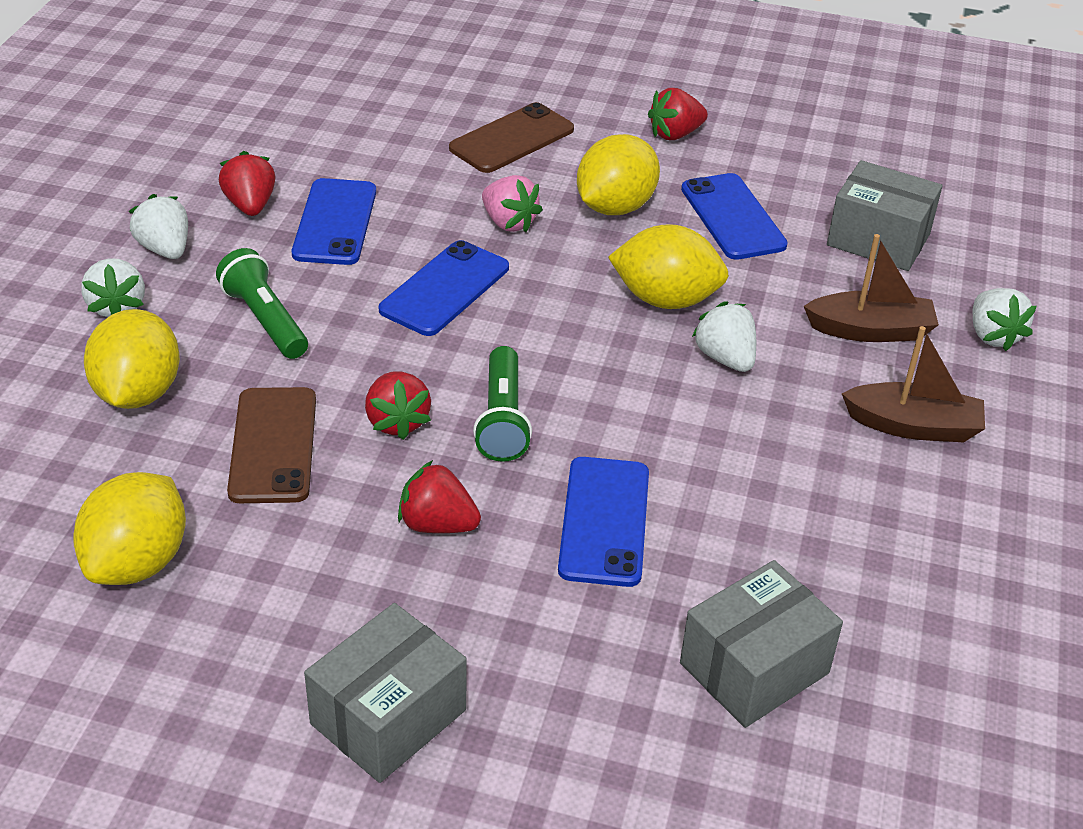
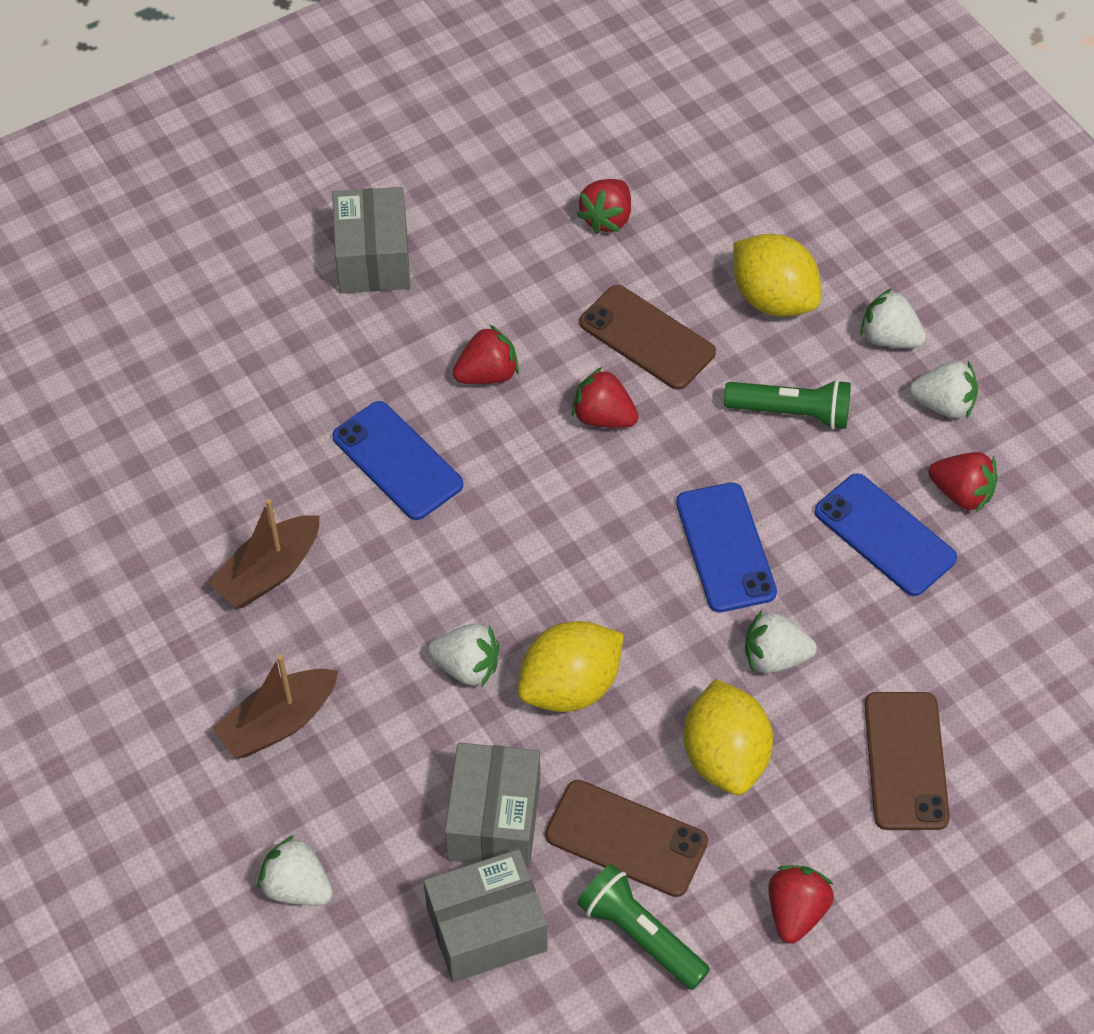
camera: 135 degrees right, 15 degrees up
yellow lemon [73,472,186,585] -> red strawberry [577,179,631,234]
green flashlight [473,346,532,462] -> green flashlight moved to [577,864,710,990]
pink strawberry [482,175,543,232] -> white strawberry [745,610,817,673]
grey box [680,560,843,728] -> grey box moved to [445,743,540,868]
blue phone [681,173,788,260] -> brown phone [545,780,708,897]
brown boat [804,234,939,342] -> brown boat moved to [209,499,320,608]

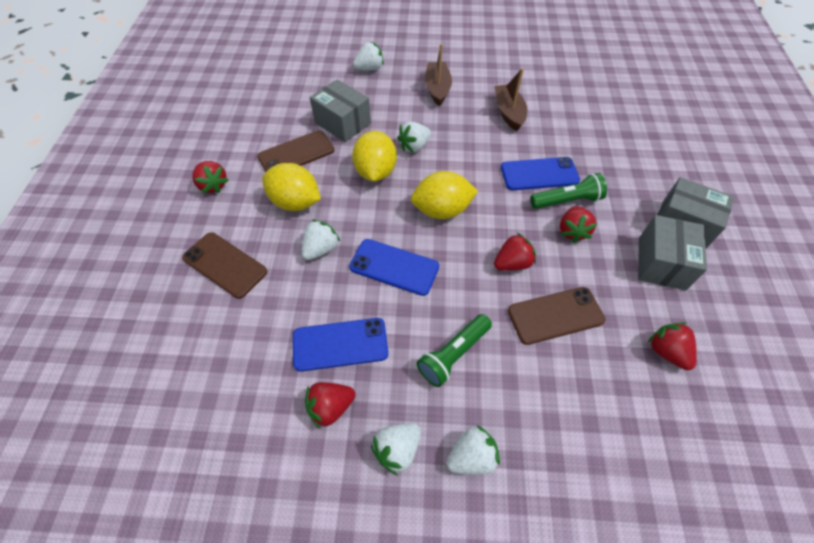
camera: 125 degrees right, 0 degrees up
grey box [423,849,548,982] -> grey box moved to [638,215,707,291]
green flashlight [577,864,710,990] -> green flashlight moved to [530,173,607,209]
yellow lemon [733,234,821,317] -> yellow lemon moved to [411,171,478,219]

